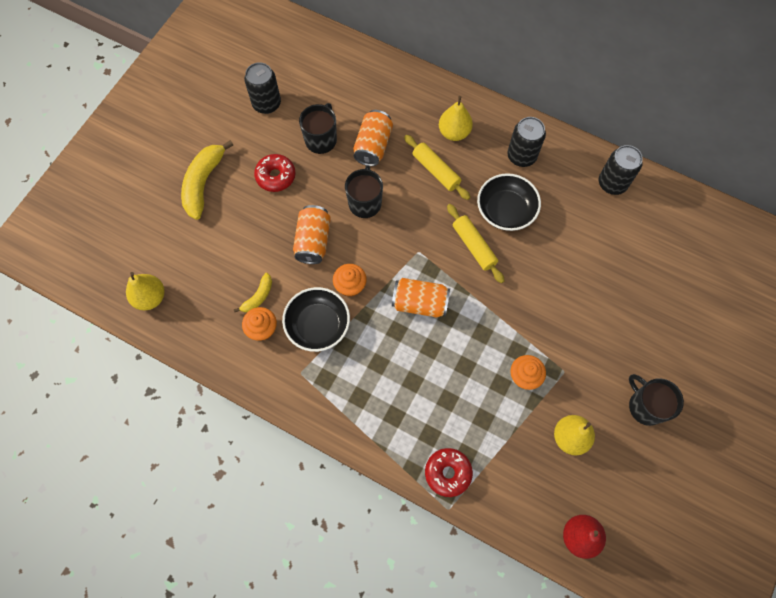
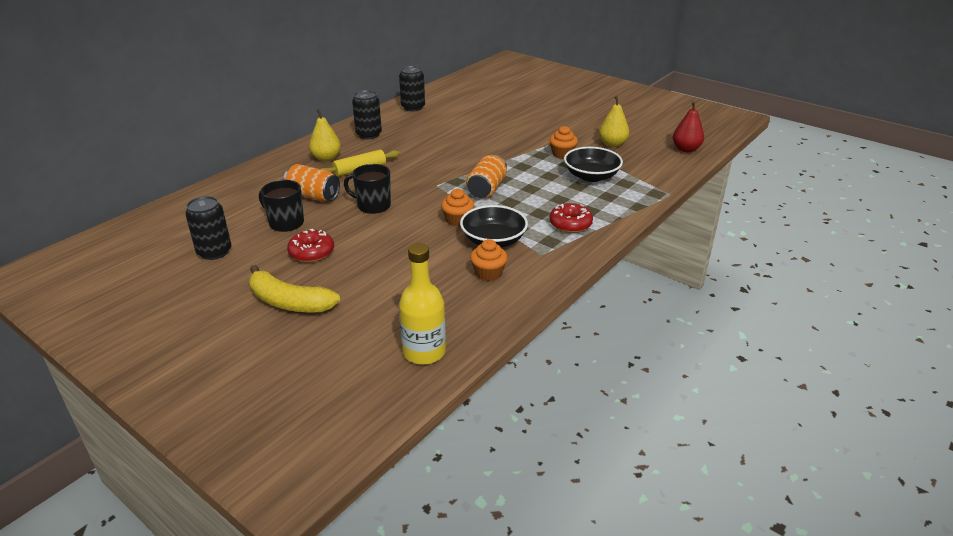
camera: 80 degrees left, 35 degrees down
yellow pear [126,272,164,310] -> yellow bottle [399,243,446,365]
yellow banana [234,273,272,312] -> none
orange can [293,205,331,264] -> none
red donut [425,448,473,497] -> red donut moved to [549,203,593,233]
yellow rolling pin [447,204,505,283] -> none
black bowl [477,173,541,231] -> black bowl moved to [564,147,623,182]
black mug [629,374,684,426] -> none

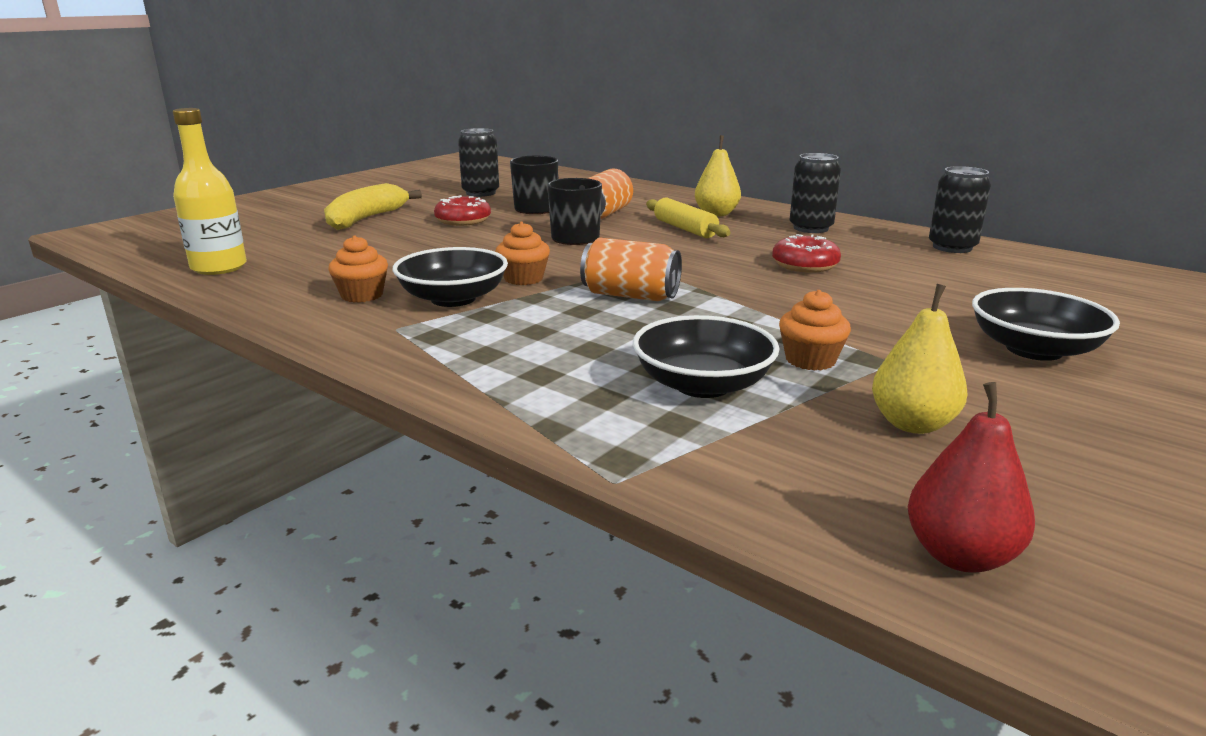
camera: 90 degrees right, 10 degrees down
red donut [549,203,593,233] -> red donut moved to [772,234,841,273]
none -> black bowl [972,288,1120,361]

